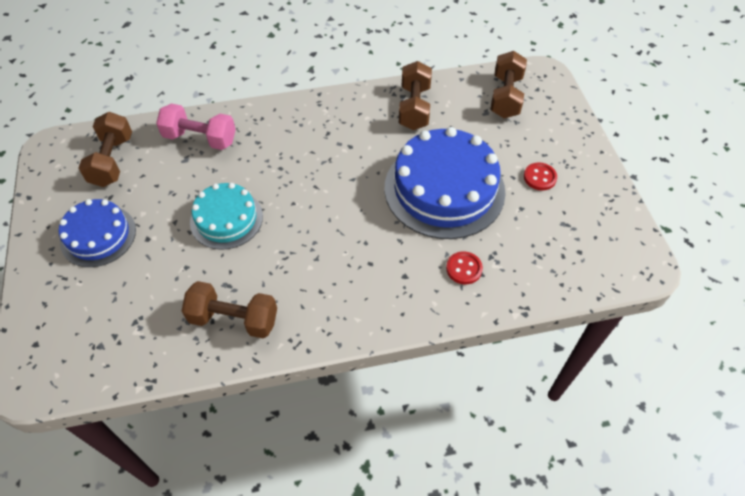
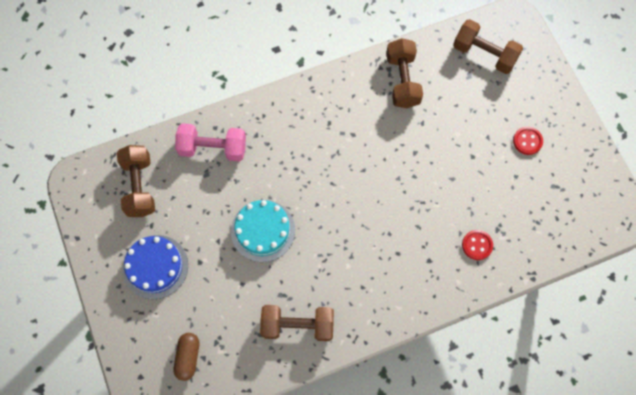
camera: 10 degrees left, 15 degrees up
blue cake [384,127,506,239] -> none
brown dumbbell [490,51,527,118] -> brown dumbbell turned 60 degrees counterclockwise [453,19,523,74]
none -> brown capsule [173,333,199,381]

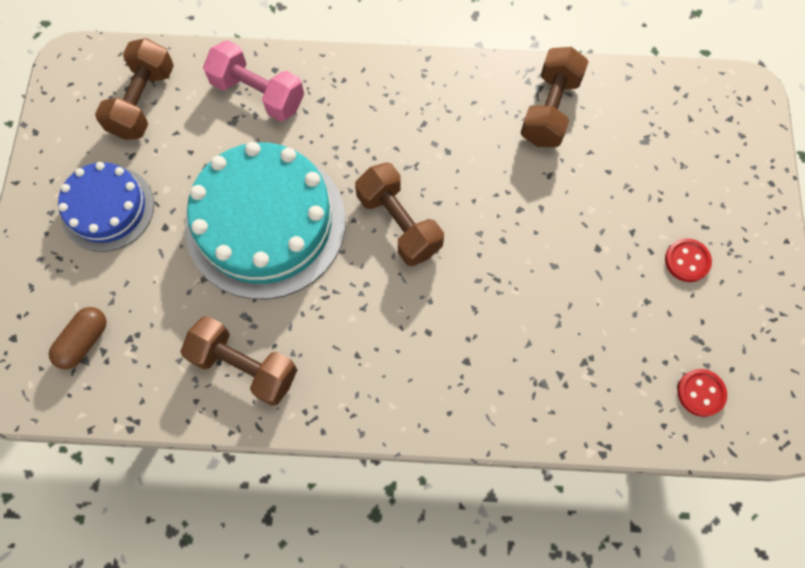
camera: 25 degrees right, 0 degrees up
turquoise cake [231,200,295,262] -> turquoise cake [185,142,346,299], size x1.72
brown dumbbell [453,19,523,74] -> brown dumbbell moved to [355,162,444,266]
red button [462,230,493,260] -> red button moved to [677,369,727,417]

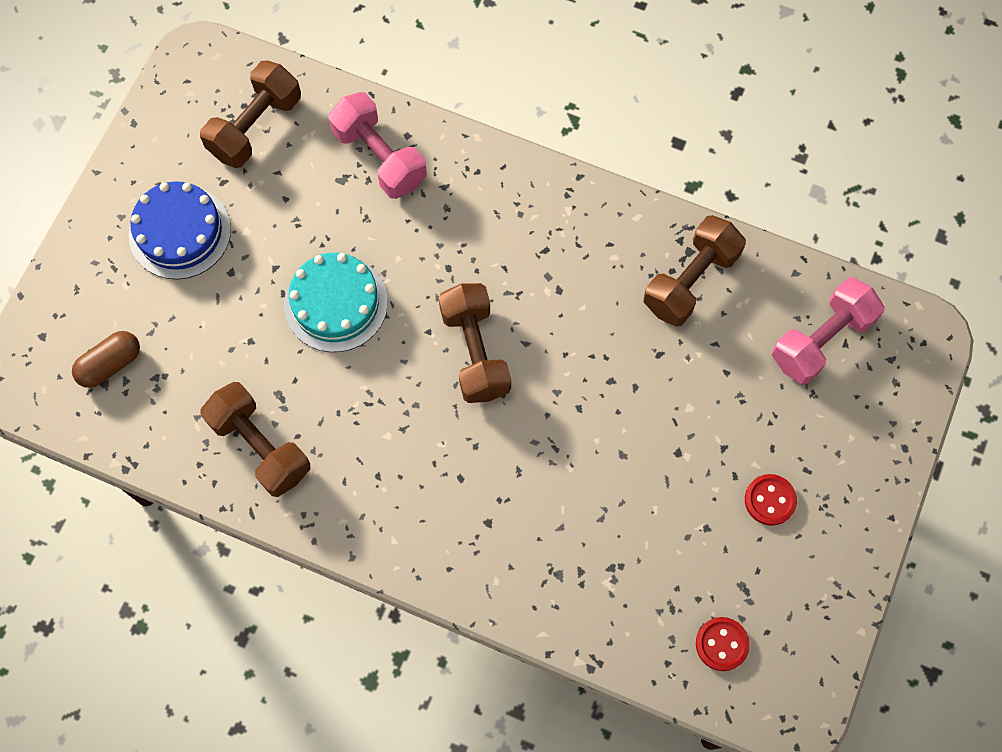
camera: 20 degrees right, 0 degrees up
turquoise cake [185,142,346,299] -> turquoise cake [284,253,388,352], size x0.58
none -> pink dumbbell [772,278,884,384]

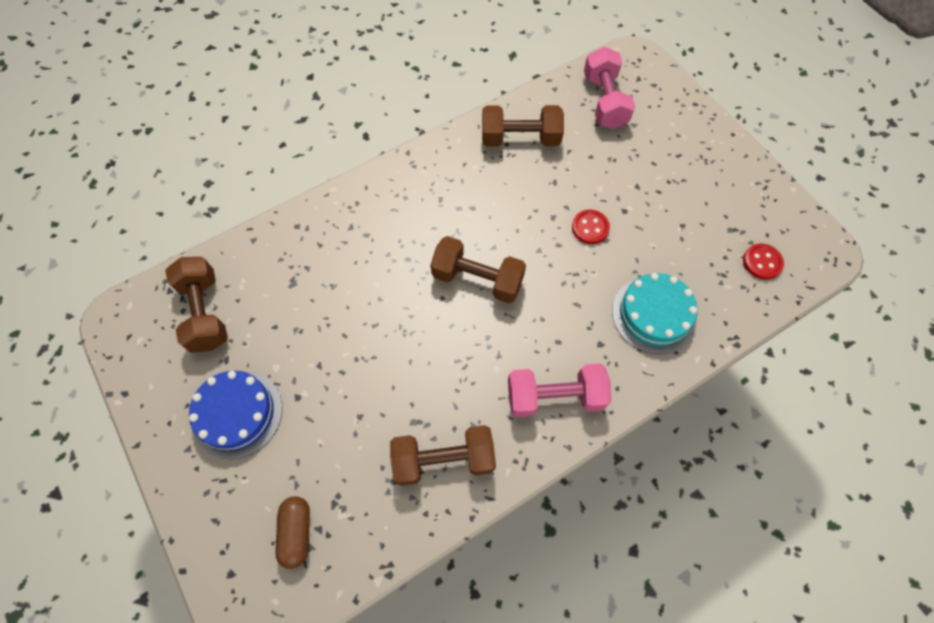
camera: 55 degrees left, 5 degrees down
turquoise cake [284,253,388,352] -> turquoise cake moved to [612,273,697,354]
pink dumbbell [328,92,427,199] -> pink dumbbell moved to [508,363,611,417]
brown dumbbell [644,215,746,327] -> brown dumbbell turned 75 degrees counterclockwise [482,105,564,147]
red button [745,474,797,526] -> red button moved to [572,210,610,244]

